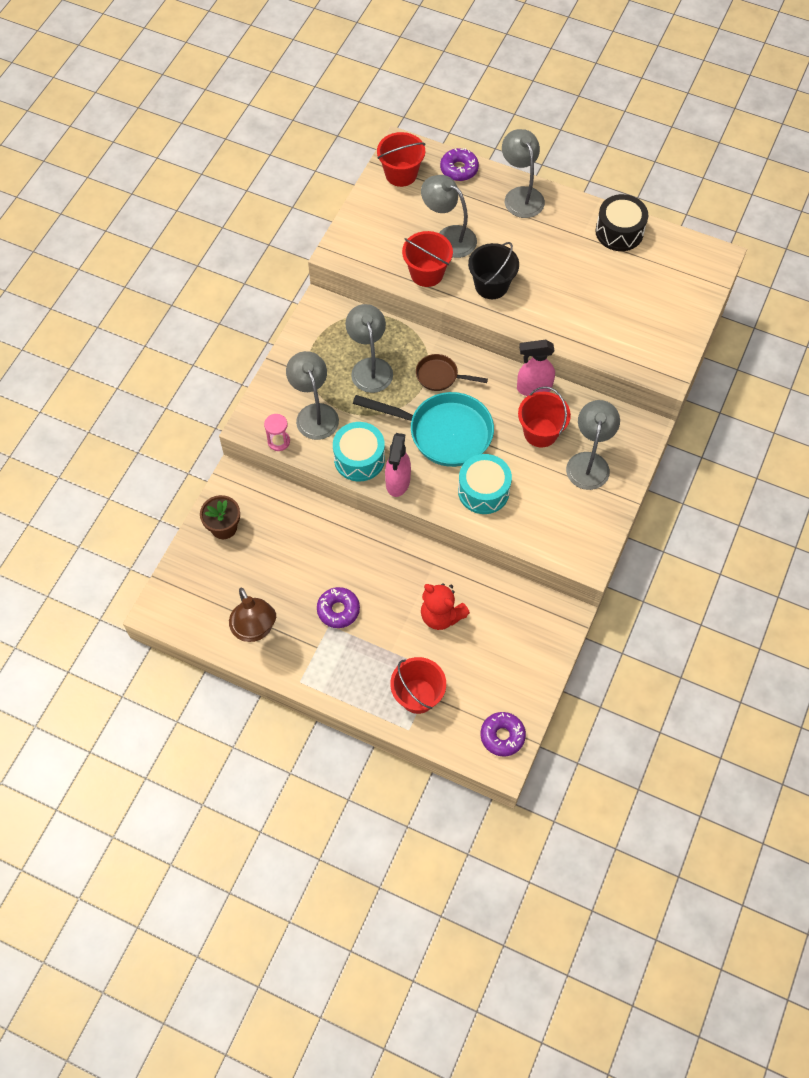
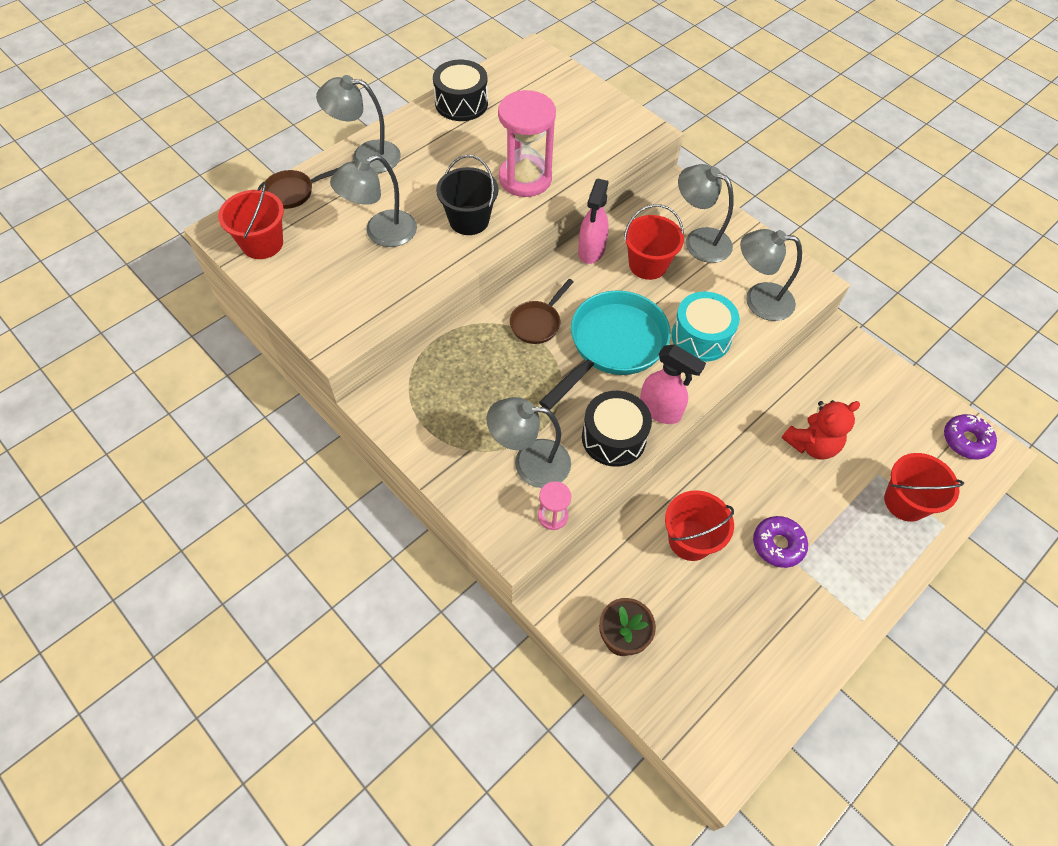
camera: 70 degrees left, 5 degrees down
brown lamp [229,587,276,642] -> none
turquoise drum [333,422,385,481] -> black drum [582,391,652,467]
grey lamp [345,304,393,393] -> grey lamp moved to [740,229,802,321]
red bucket [402,231,453,287] -> red bucket moved to [665,490,734,561]
purple donut [440,148,479,181] -> brown pan [262,167,340,209]
none -> pink hourglass [498,90,556,197]

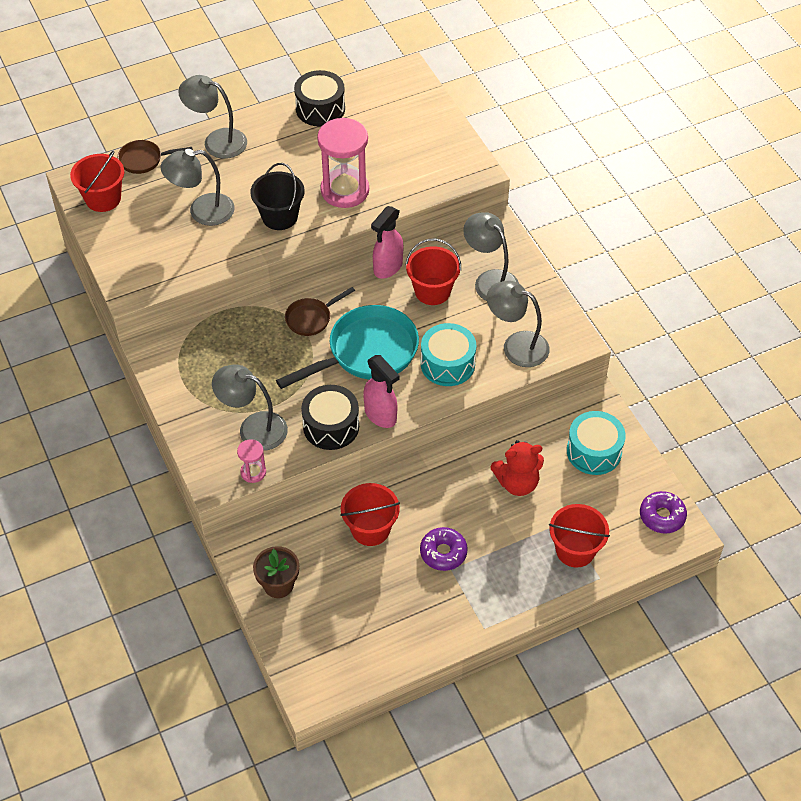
camera: 20 degrees right, 5 degrees down
none -> turquoise drum [567,411,626,475]

